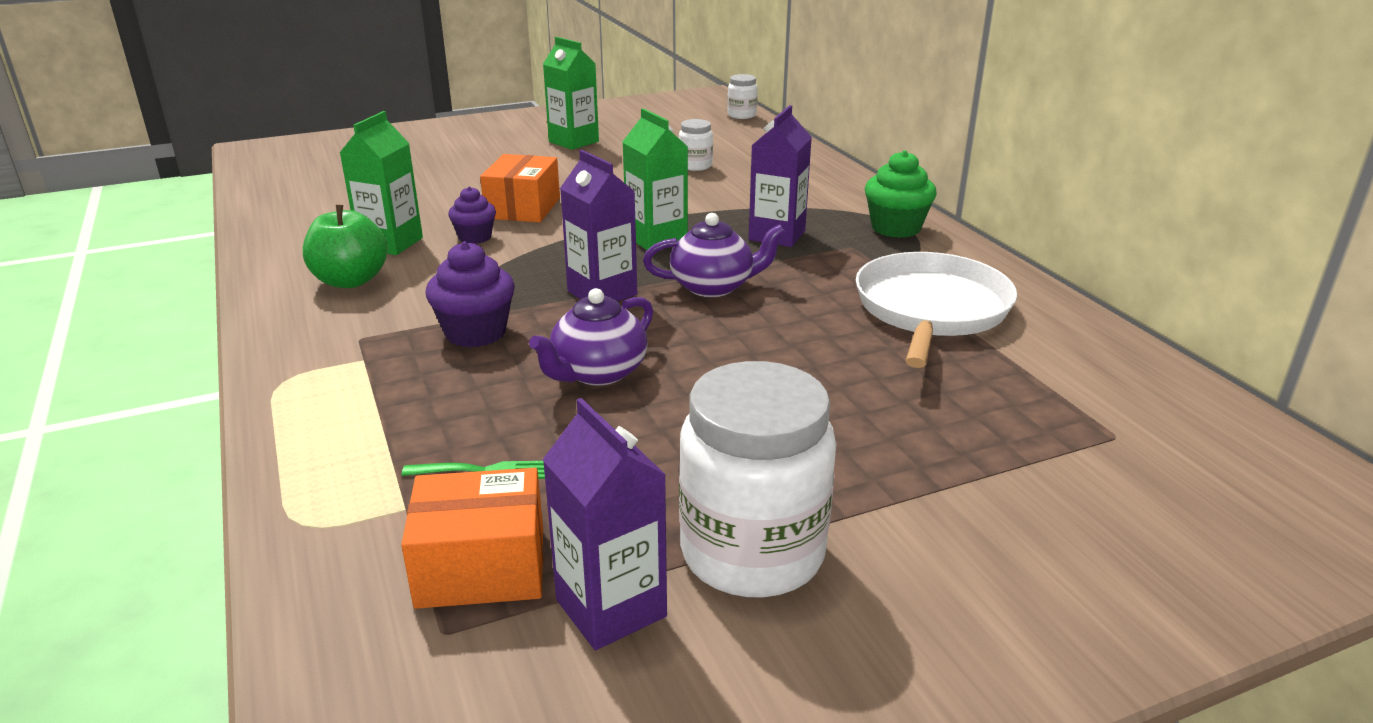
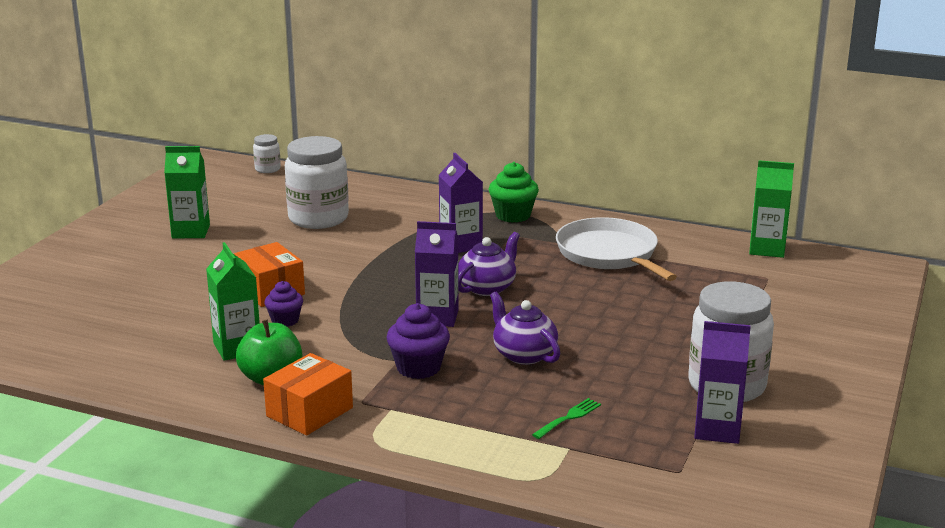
camera: 45 degrees left, 5 degrees down
orange box [401,468,543,609] -> orange box moved to [263,353,353,436]
purple teapot [529,288,653,386] -> purple teapot turned 150 degrees clockwise [490,292,560,365]
green carton [623,108,688,250] -> green carton moved to [749,160,794,258]
white jar [679,119,713,171] -> white jar [285,136,349,229], size x2.15

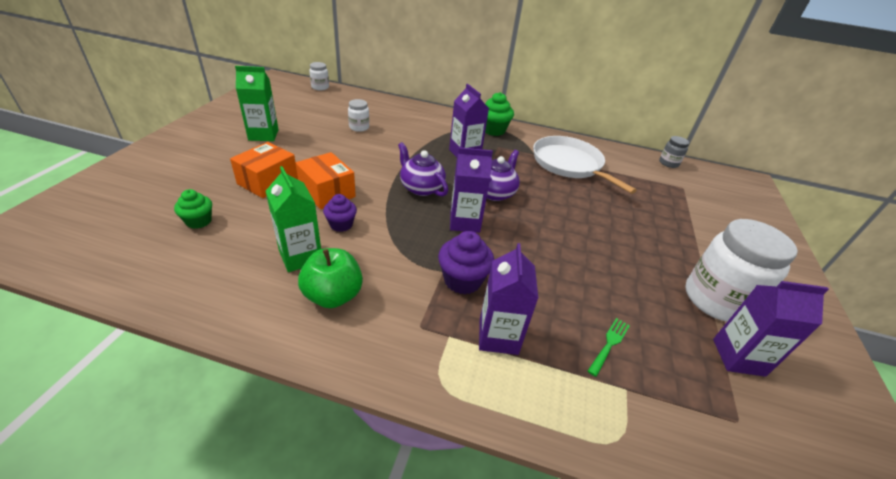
camera: 10 degrees left, 15 degrees up
orange box [263,353,353,436] -> orange box moved to [230,142,298,198]
white jar [285,136,349,229] -> white jar [348,99,369,132], size x0.46
purple teapot [490,292,560,365] -> purple teapot moved to [398,142,448,197]
green carton [749,160,794,258] -> grey jar [659,136,689,168]
none -> green cupcake [174,189,212,229]
none -> purple carton [479,243,538,355]

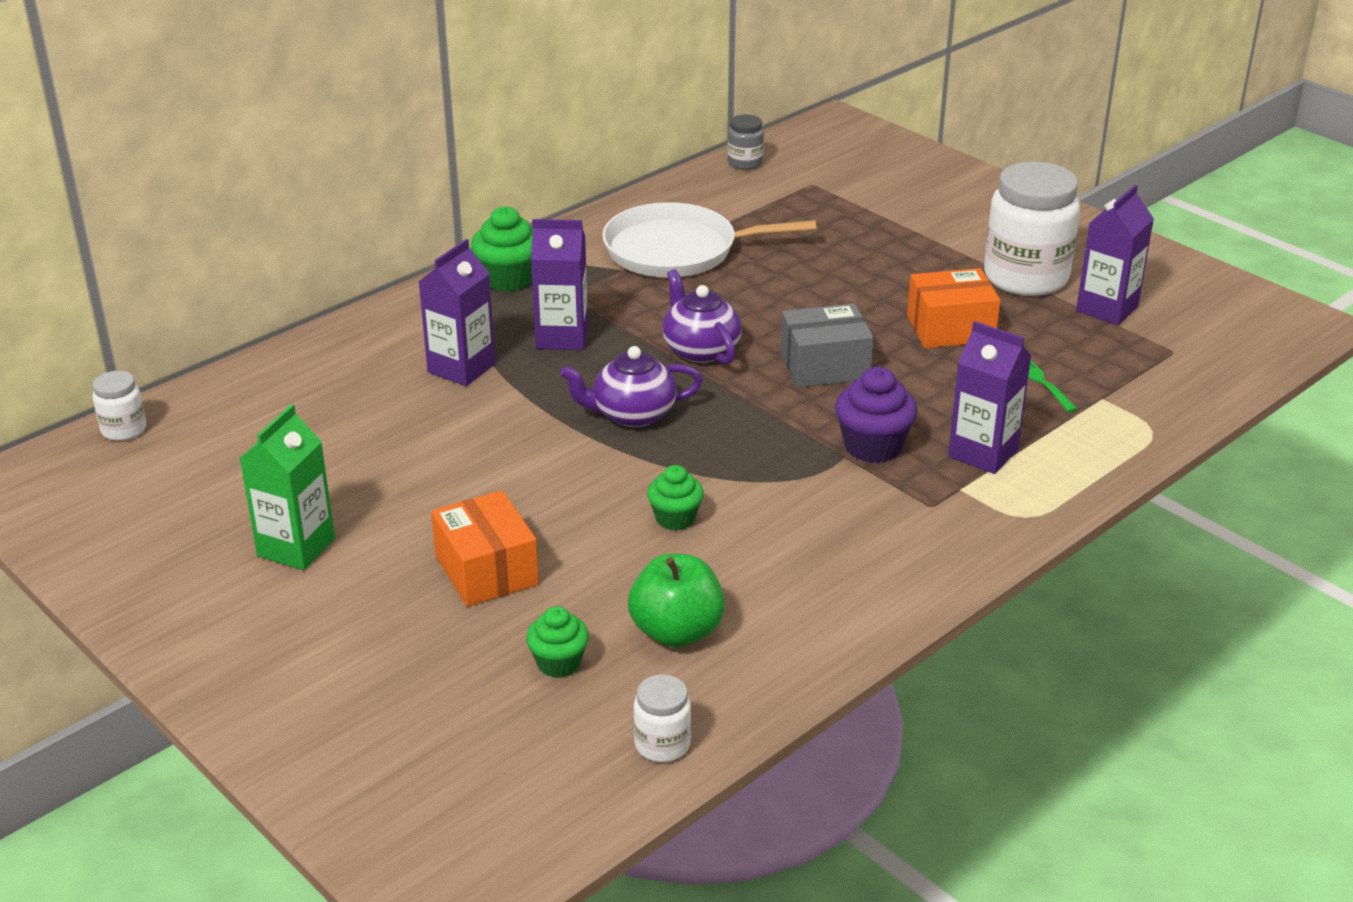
camera: 55 degrees left, 5 degrees down
green carton [266,166,321,272] -> none
orange box [296,152,356,209] -> orange box moved to [907,268,1001,348]
green apple [298,248,363,308] -> green apple moved to [628,554,725,648]
purple cupcake [323,194,357,232] -> green cupcake [647,465,704,531]
white jar [348,99,369,132] -> white jar moved to [633,675,691,762]
purple carton [450,147,493,233] -> purple carton moved to [419,239,495,386]
none -> grey box [781,303,874,388]

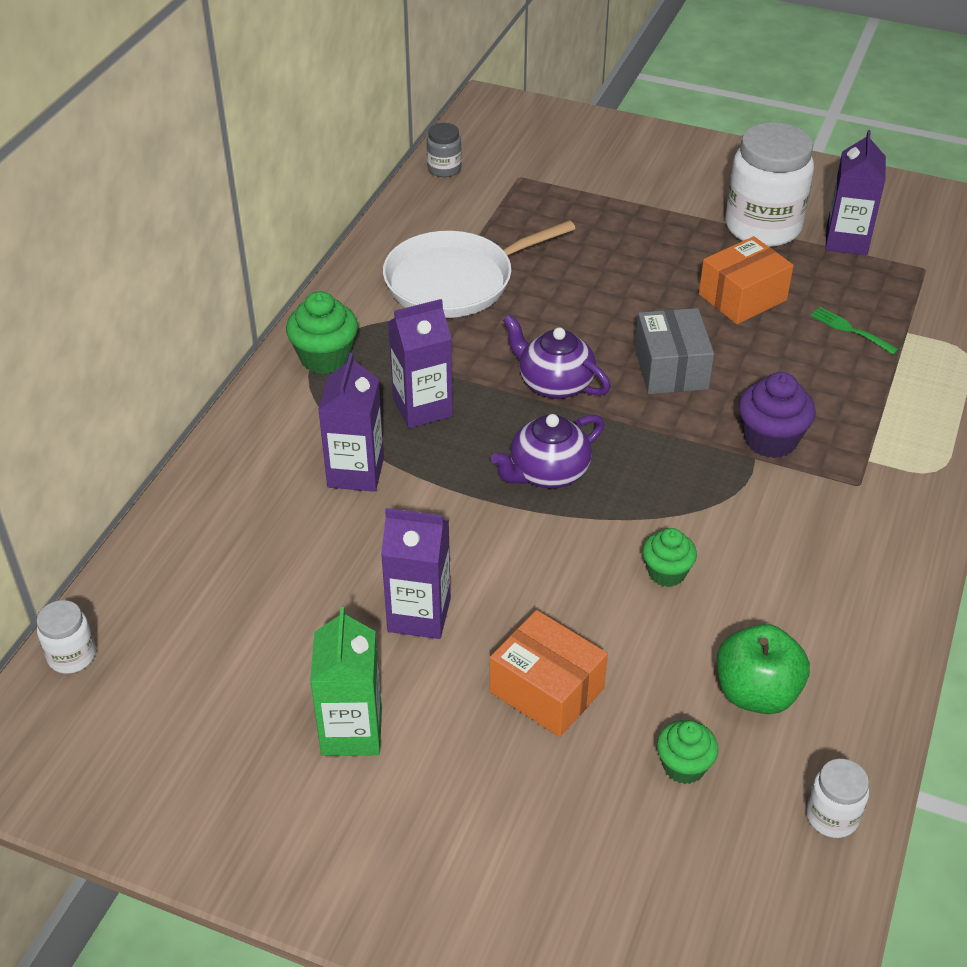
camera: 25 degrees left, 10 degrees up
grey box [781,303,874,388] -> grey box turned 60 degrees counterclockwise [635,308,714,394]
purple carton [948,321,1032,474] -> purple carton moved to [381,508,451,639]

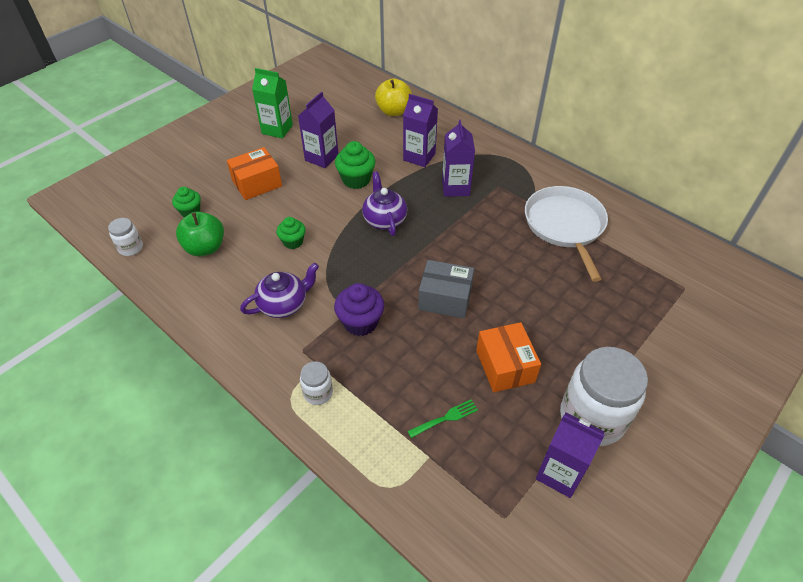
camera: 110 degrees right, 5 degrees up
white jar [37,600,96,674] -> white jar moved to [300,361,333,405]
green cupcake [286,291,358,374] -> green cupcake moved to [335,141,376,189]
grey jar [427,123,462,177] -> none
purple teapot [503,314,610,399] -> purple teapot moved to [240,262,319,318]
none -> yellow apple [375,79,412,116]

